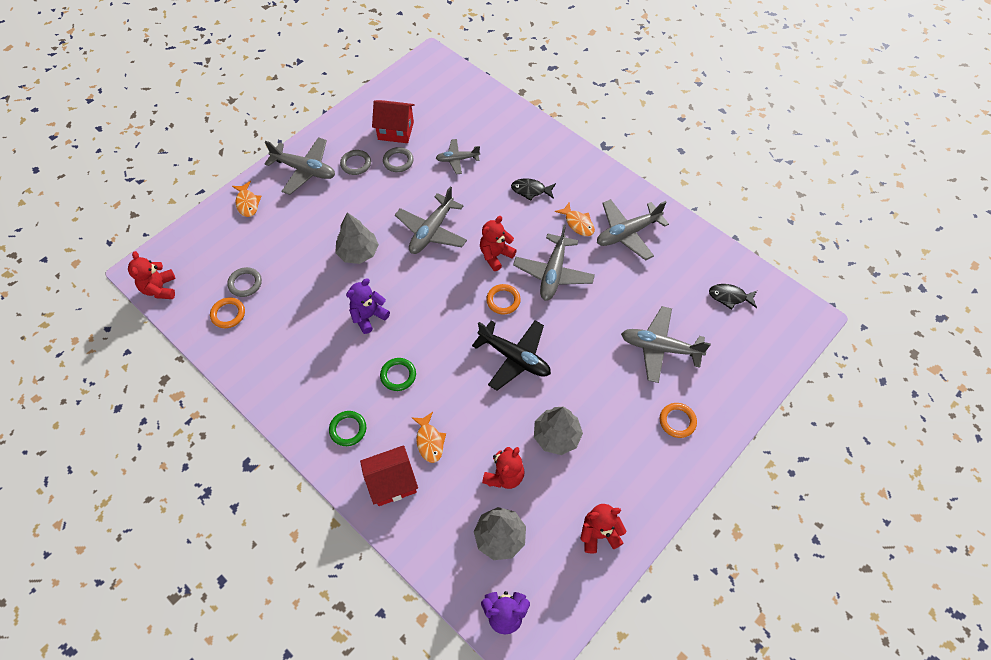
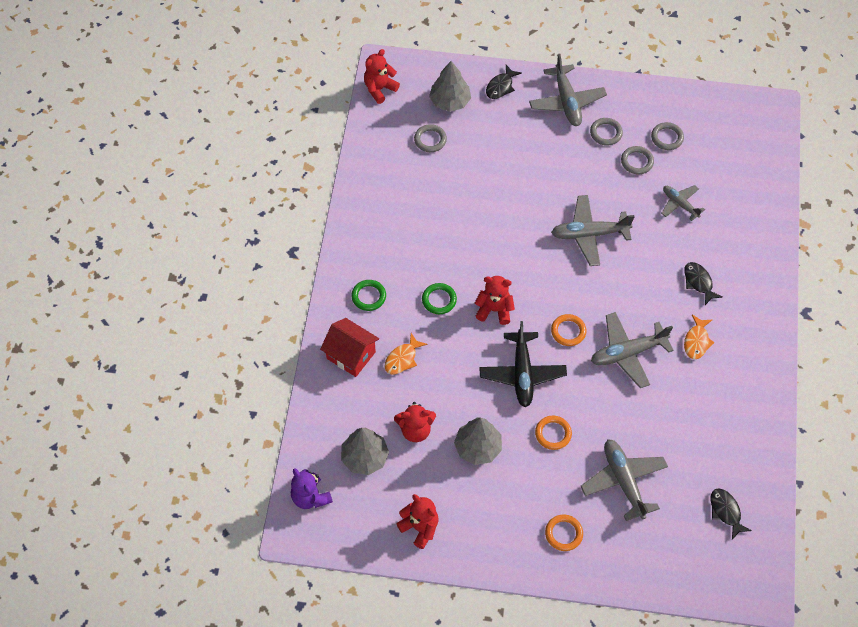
camera: 55 degrees right, 0 degrees up
orange ring [210,297,245,328] -> orange ring moved to [535,416,572,450]
orange fish [232,181,261,217] -> black fish [486,65,522,99]
grey tree [335,212,379,264] -> grey tree moved to [429,61,471,112]
purple teddy bear [346,278,390,334] -> none
red house [372,100,415,143] -> grey ring [651,122,684,150]
red teddy bear [480,216,517,271] -> red teddy bear moved to [475,276,515,325]
grey plane [597,199,669,261] -> none

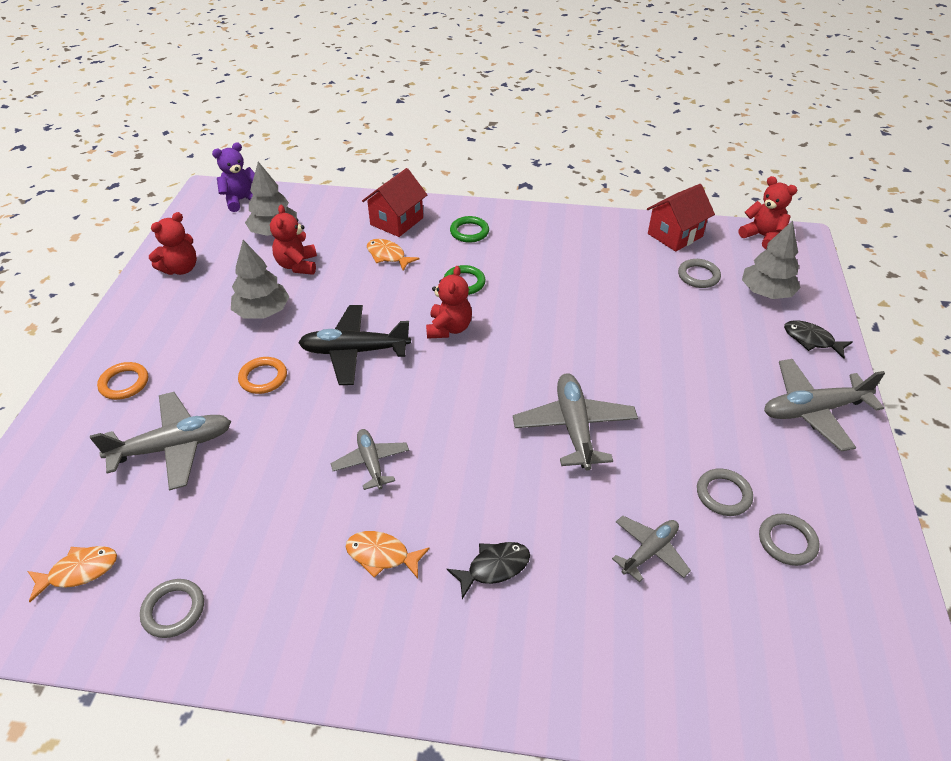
camera: 90 degrees right, 15 degrees down
orange ring [551,314,586,346] -> none
grey ring [590,118,623,146] -> grey ring moved to [140,579,204,638]
grey plane [591,312,674,388] -> grey plane [330,429,409,490], size x0.61
black fish [711,488,752,539] -> orange fish [28,546,117,602]
none -> red house [647,184,715,252]

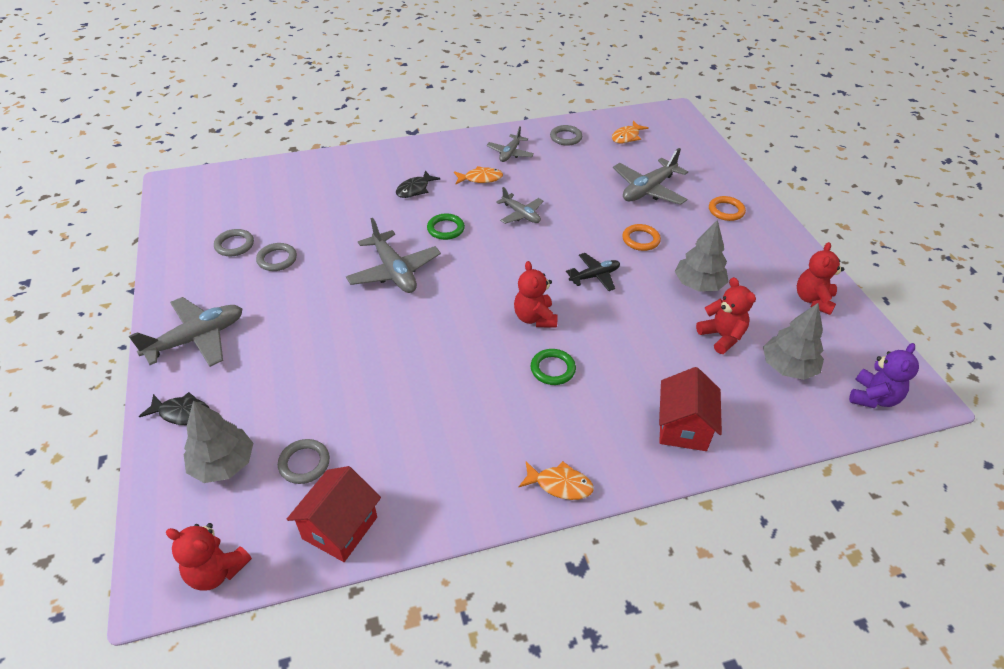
camera: 155 degrees right, 0 degrees up
black plane [298,305,411,385] -> black plane [566,253,620,291], size x0.61
orange fish [367,239,420,271] -> orange fish moved to [518,461,594,500]
green ring [450,216,489,243] -> green ring moved to [427,213,465,240]
grey plane [612,515,691,582] -> grey plane moved to [487,127,534,162]

